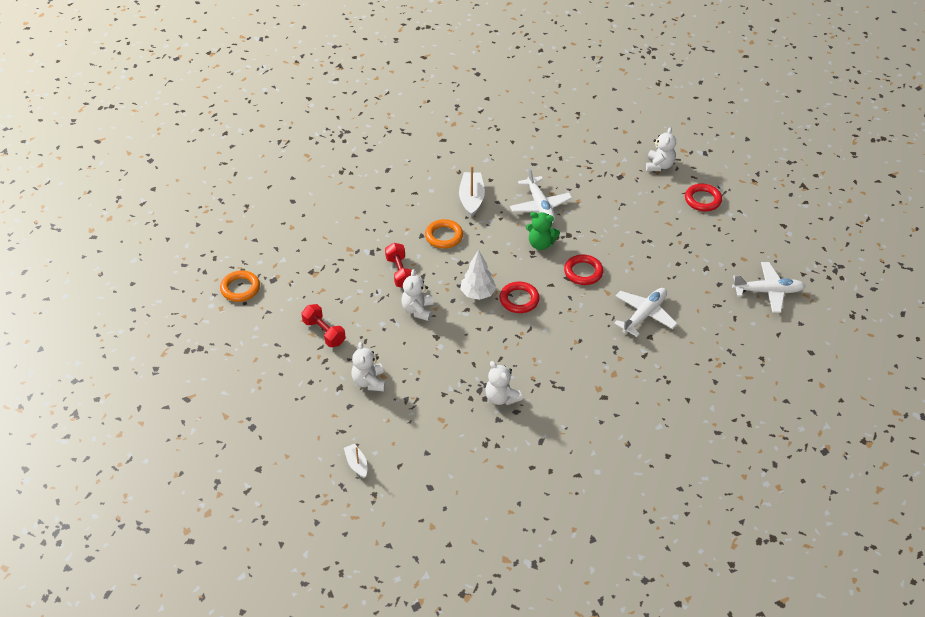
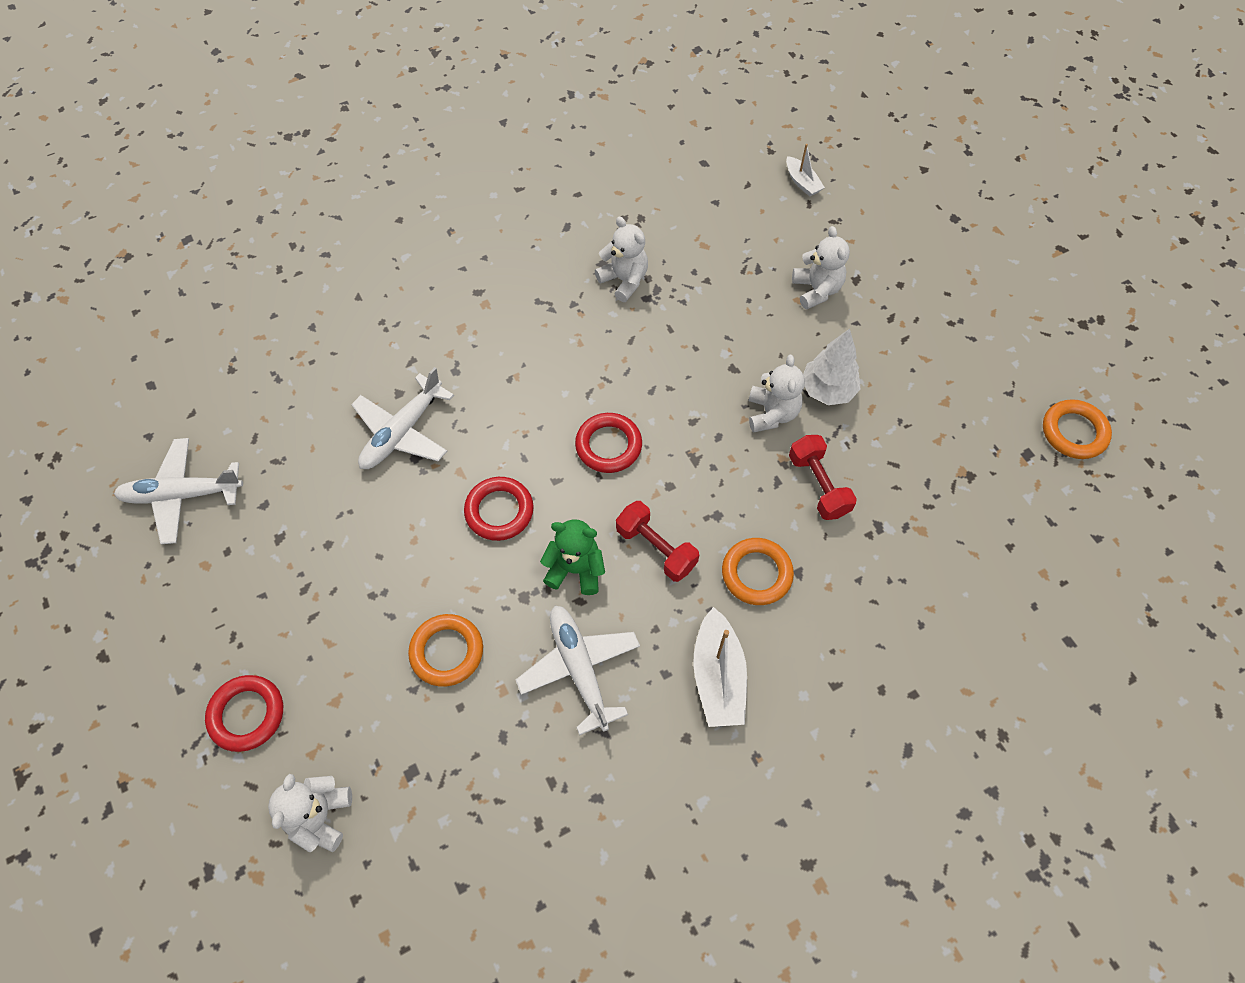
camera: 175 degrees right, 15 degrees up
red dumbbell [301,304,346,347] -> red dumbbell moved to [616,501,699,582]
white tree [460,250,496,300] -> white tree moved to [803,329,861,405]
none -> orange ring [408,614,483,686]

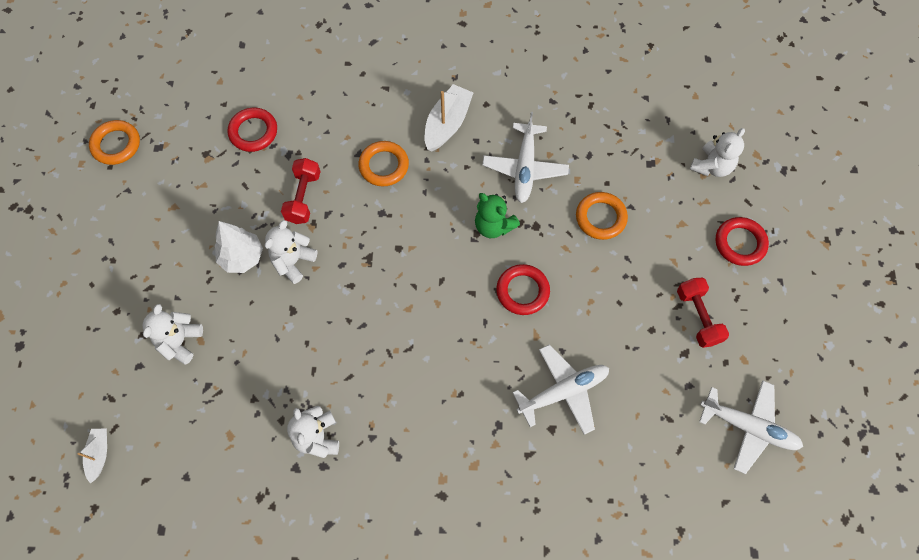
camera: 150 degrees left, 5 degrees up
red ring [575,413,642,473] -> red ring moved to [227,108,277,152]
red dumbbell [616,501,699,582] -> red dumbbell moved to [677,278,729,348]

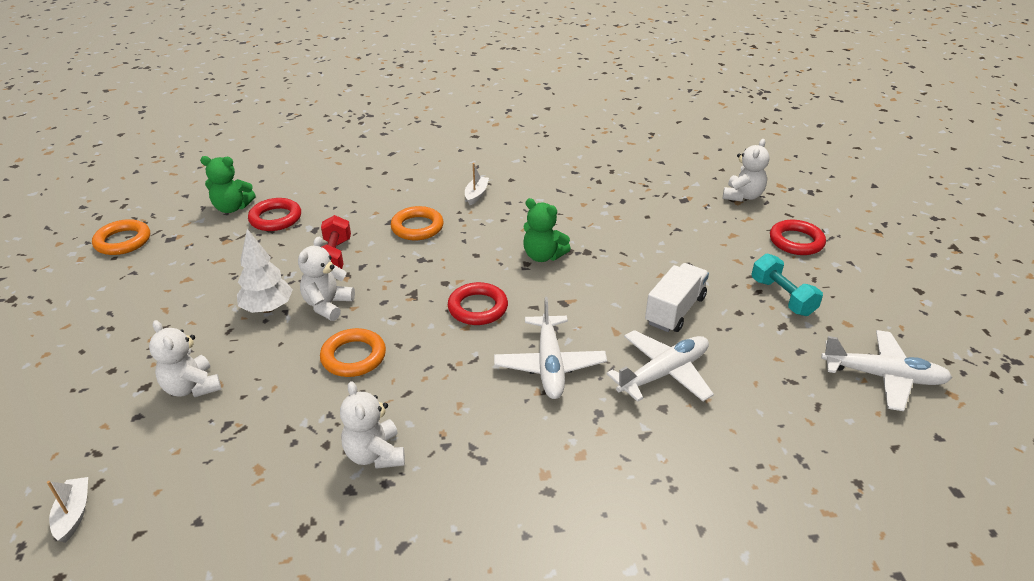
camera: 10 degrees left, 30 degrees down
white teddy bear [143,304,203,364] -> white teddy bear turned 45 degrees counterclockwise [149,320,221,397]
white boat [424,84,473,152] -> white boat [465,163,489,205], size x0.58
white plane [482,112,569,203] -> white plane moved to [494,297,607,399]
red ring [496,264,550,315] -> red ring moved to [448,282,508,325]
orange ring [576,192,628,240] -> orange ring moved to [320,328,386,377]
red dumbbell [677,278,729,348] -> turquoise dumbbell [752,254,823,316]
none -> green teddy bear [200,156,256,213]
none -> white truck [645,263,709,332]

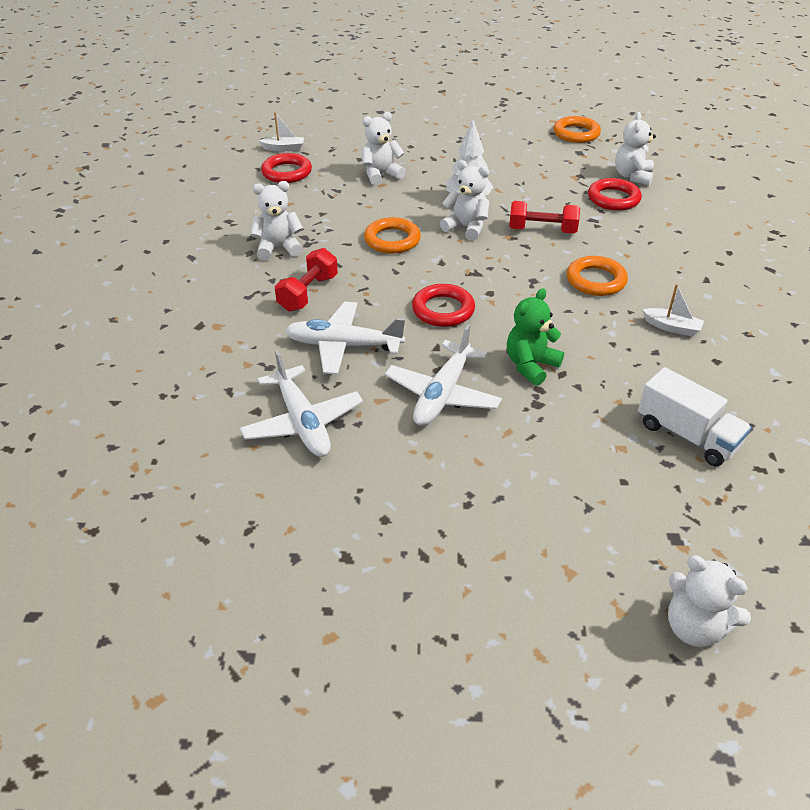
camera: 100 degrees right, 5 degrees up
green teddy bear [200,156,256,213] -> white teddy bear [615,112,656,186]
white truck [645,263,709,332] -> white truck moved to [638,367,752,466]
turquoise dumbbell [752,254,823,316] -> none
red ring [770,220,826,255] -> red ring moved to [261,153,312,183]
white plane [821,330,953,411] -> white plane moved to [385,324,502,426]
none -> red dumbbell [275,248,338,311]

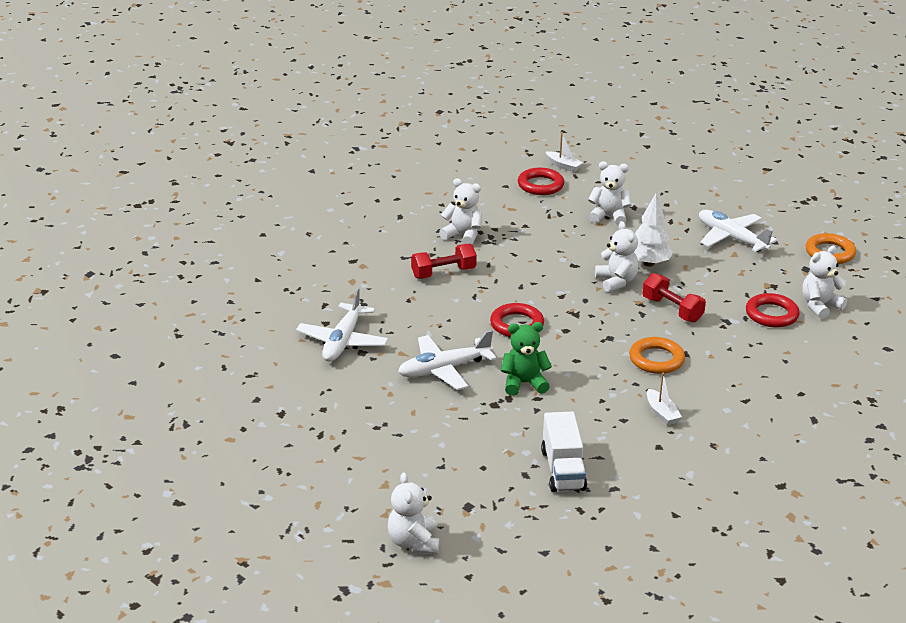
camera: 40 degrees right, 10 degrees down
white plane [285,302,405,375] -> white plane moved to [699,210,778,252]
orange ring [364,217,421,254] -> none

